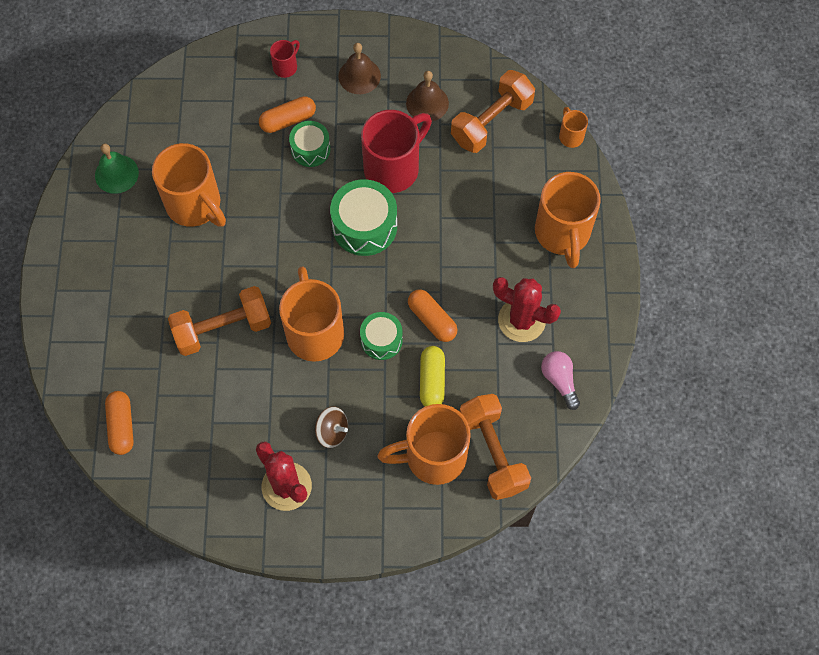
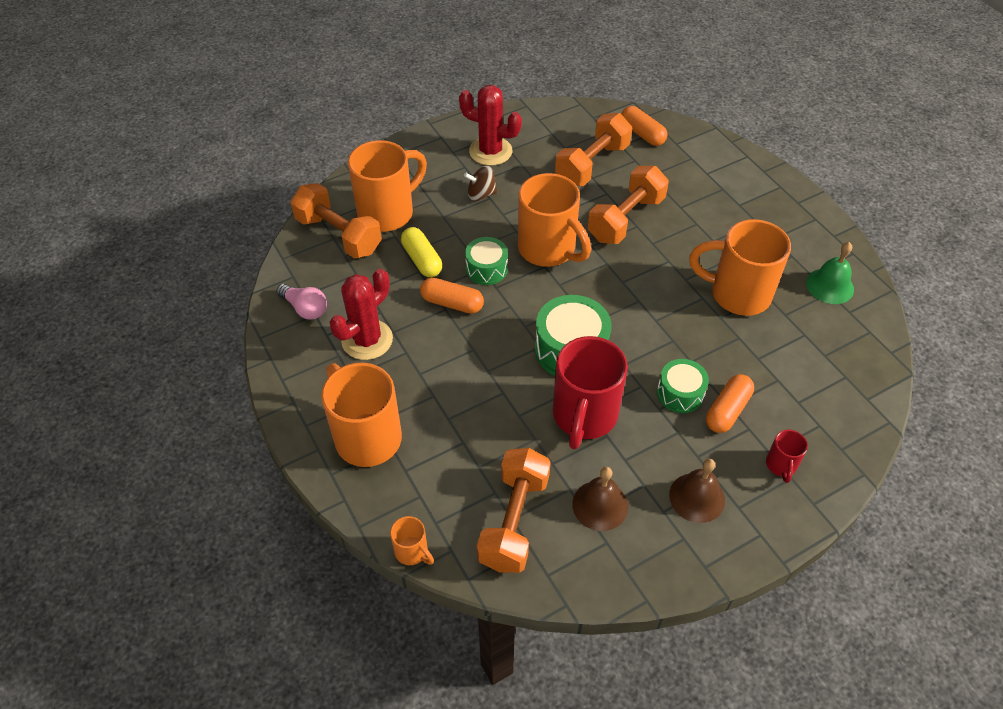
camera: 150 degrees right, 15 degrees down
red cactus [493,277,561,342] -> red cactus turned 45 degrees counterclockwise [330,269,393,360]
none -> orange dumbbell [555,113,632,186]

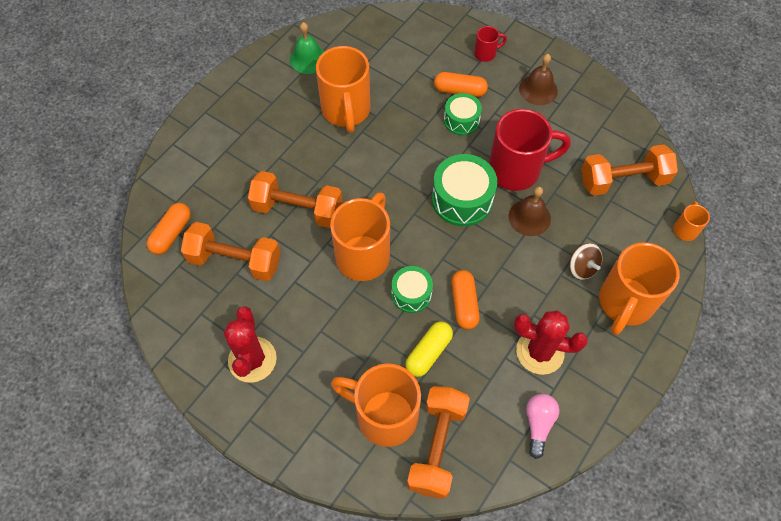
camera: 115 degrees left, 10 degrees up
brown spinning top [464,166,497,201] -> brown spinning top moved to [569,243,603,280]
brown bell [572,467,628,531] -> brown bell moved to [509,186,551,236]

